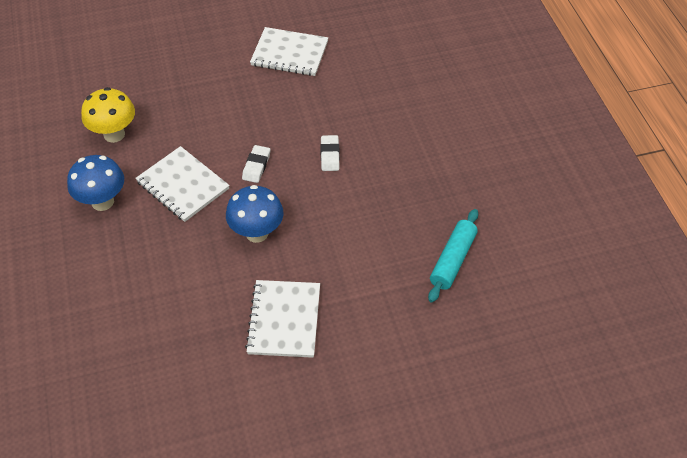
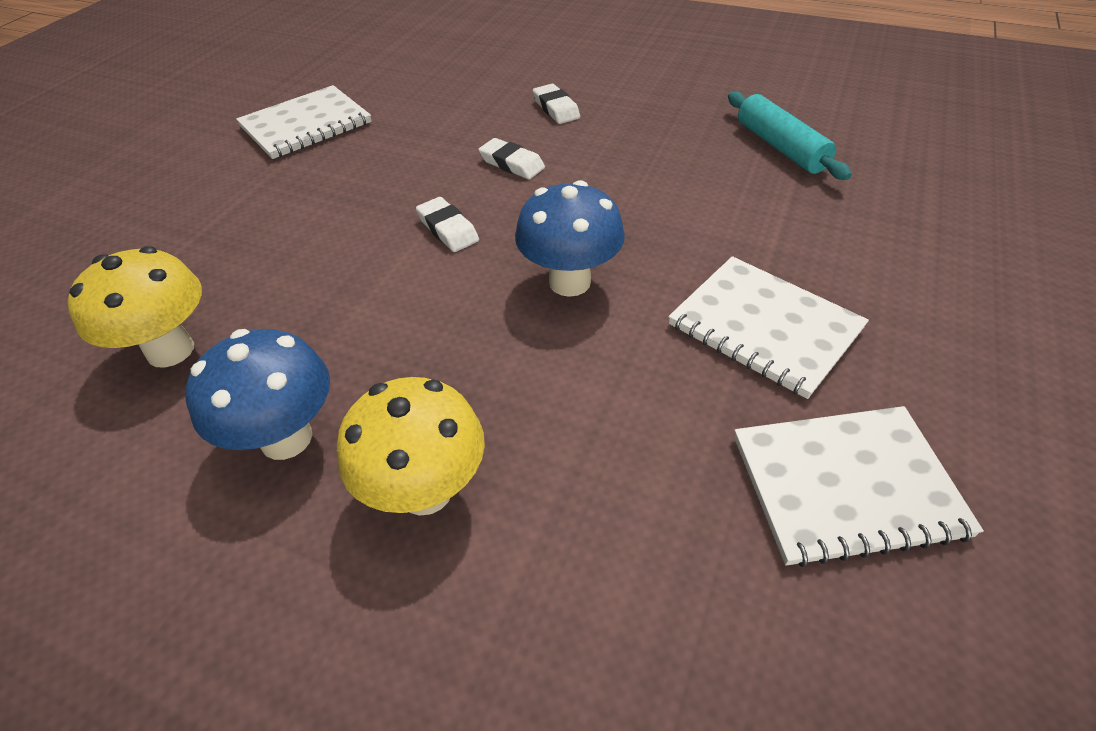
camera: 50 degrees left, 5 degrees down
white notebook [135,146,230,222] -> white notebook moved to [734,406,984,567]
none -> yellow mushroom [337,377,485,516]
none -> white eraser [533,84,580,124]

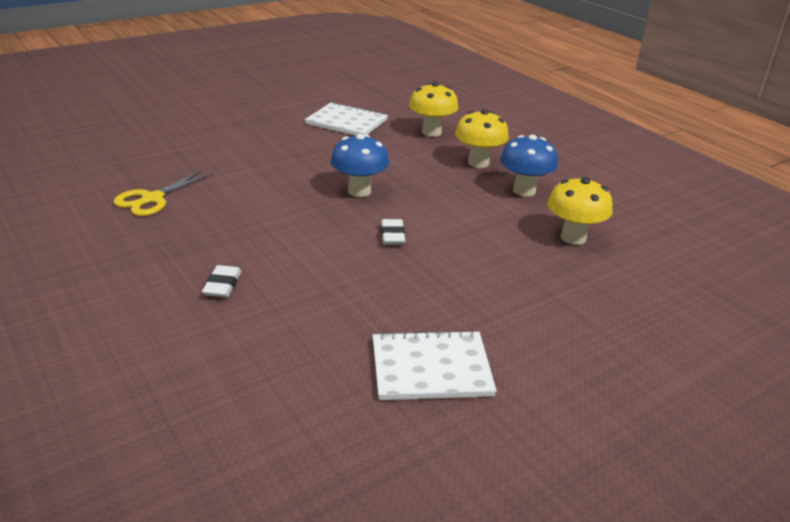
camera: 150 degrees left, 15 degrees down
white eraser [478,138,545,179] -> none
white notebook [668,256,869,399] -> none
turquoise rolling pin [728,92,852,180] -> yellow scissors [114,169,213,216]
none -> yellow mushroom [409,82,459,137]

